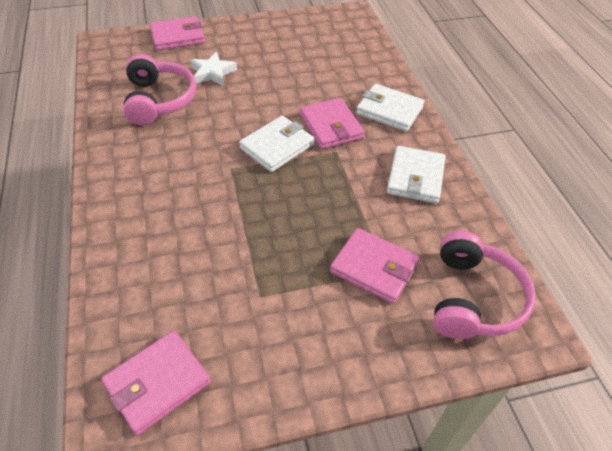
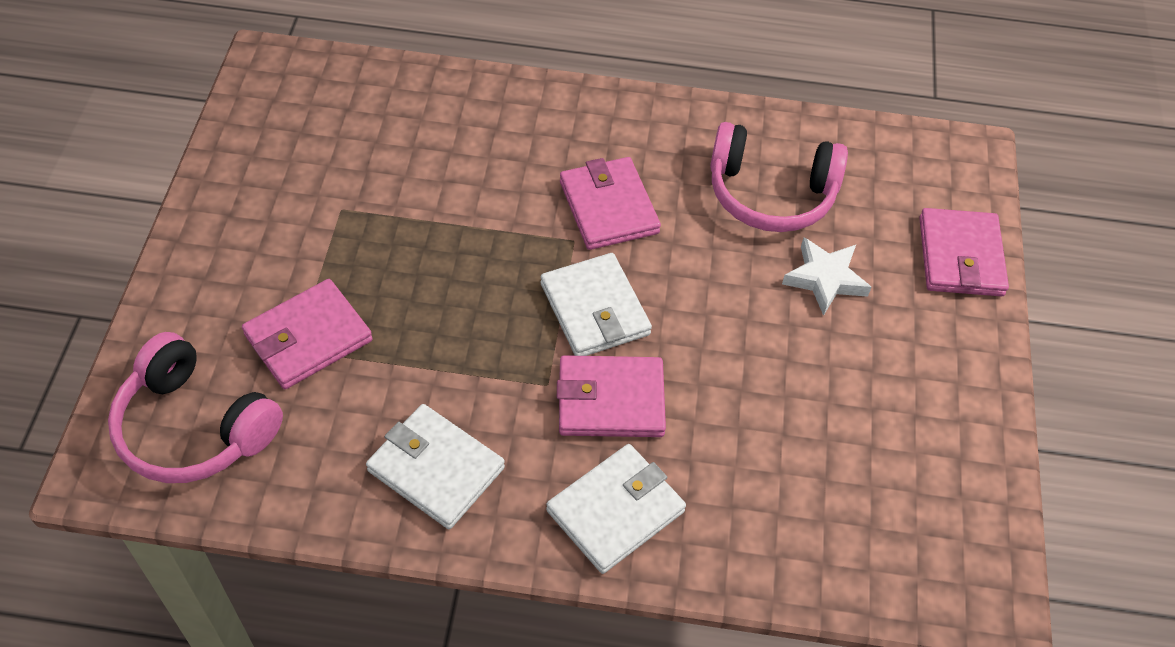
camera: 110 degrees right, 5 degrees up
pink wallet [101,331,211,435] -> pink wallet moved to [560,157,661,250]

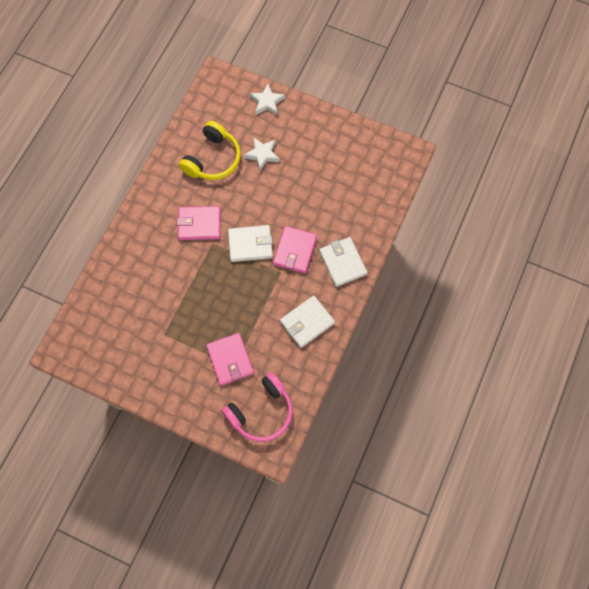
camera: 70 degrees left, 15 degrees up
pink headphones [710,122,848,232] -> yellow headphones [179,121,241,180]
pink wallet [919,208,1009,296] -> white star [250,84,285,115]

